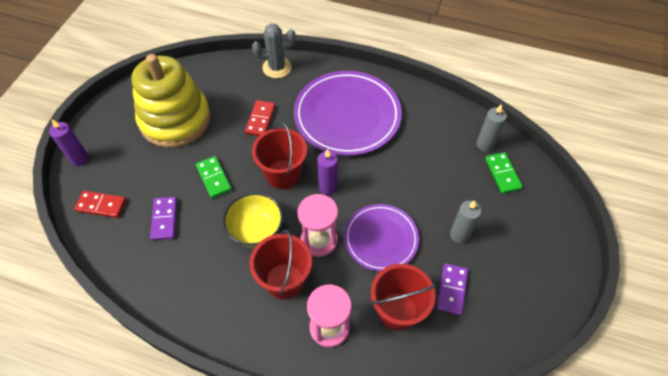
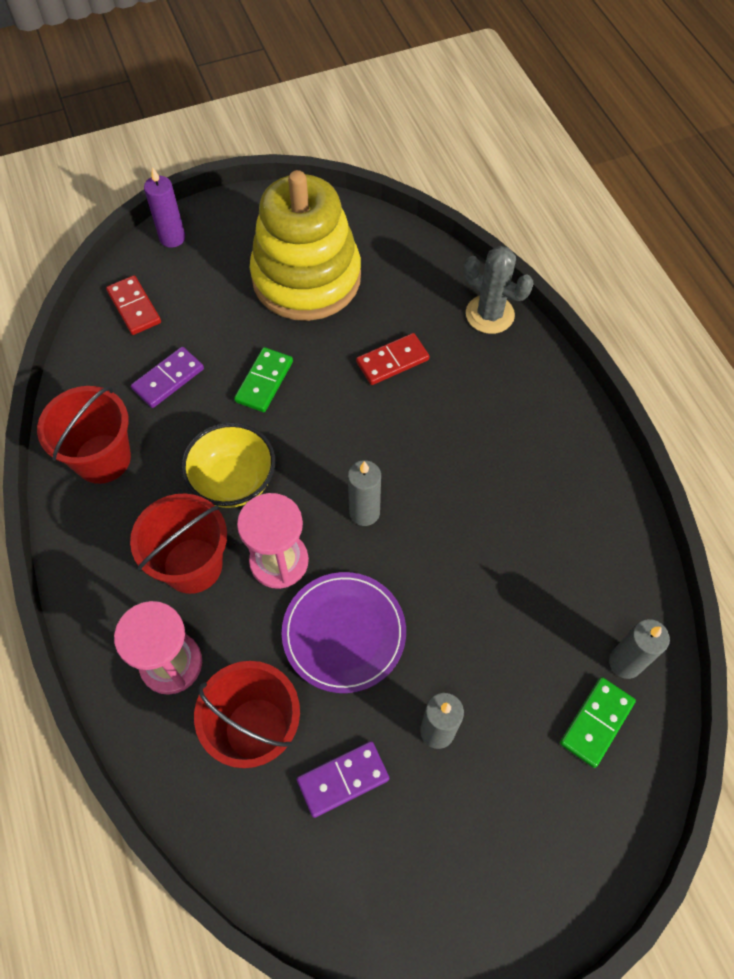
camera: 50 degrees right, 5 degrees up
red bucket [252,121,307,189] -> red bucket moved to [37,386,131,484]
purple plate [294,71,402,156] -> none
purple candle [317,149,338,195] -> grey candle [348,460,381,526]

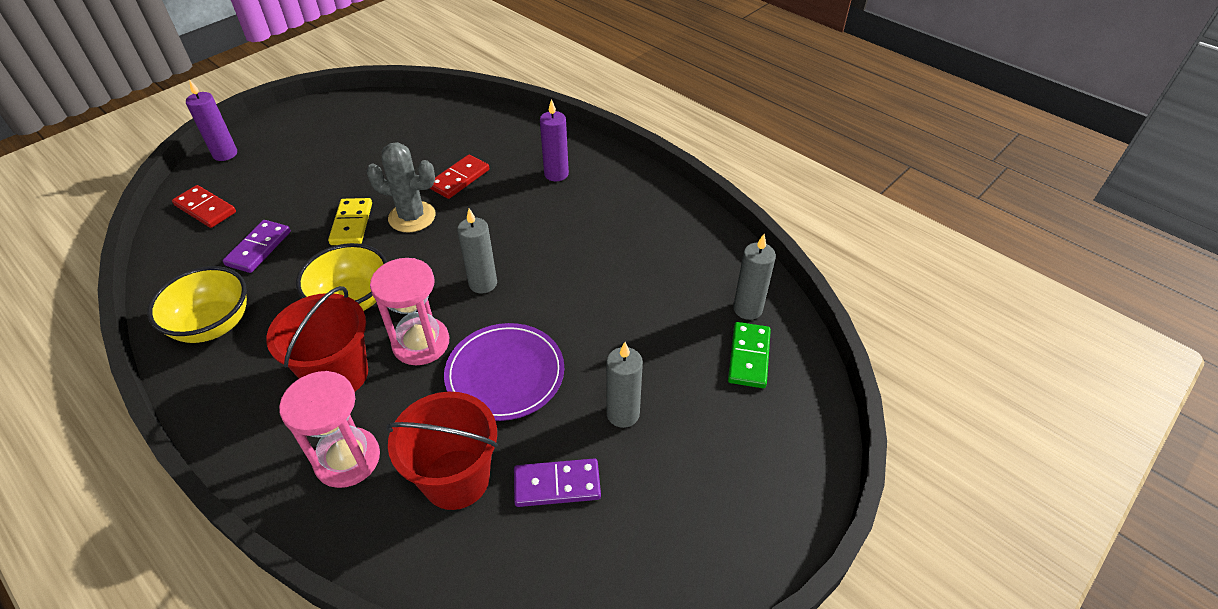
camera: 25 degrees left, 15 degrees down
red bucket [37,386,131,484] -> yellow bowl [147,266,247,343]
green domino [234,347,293,412] -> yellow domino [328,198,372,245]
yellow stacking toy [250,170,361,321] -> none
purple domino [297,741,389,818] -> purple domino turned 45 degrees clockwise [514,458,601,507]
grey cactus [464,246,533,334] -> grey cactus moved to [366,142,436,233]
none -> purple candle [540,99,569,181]

